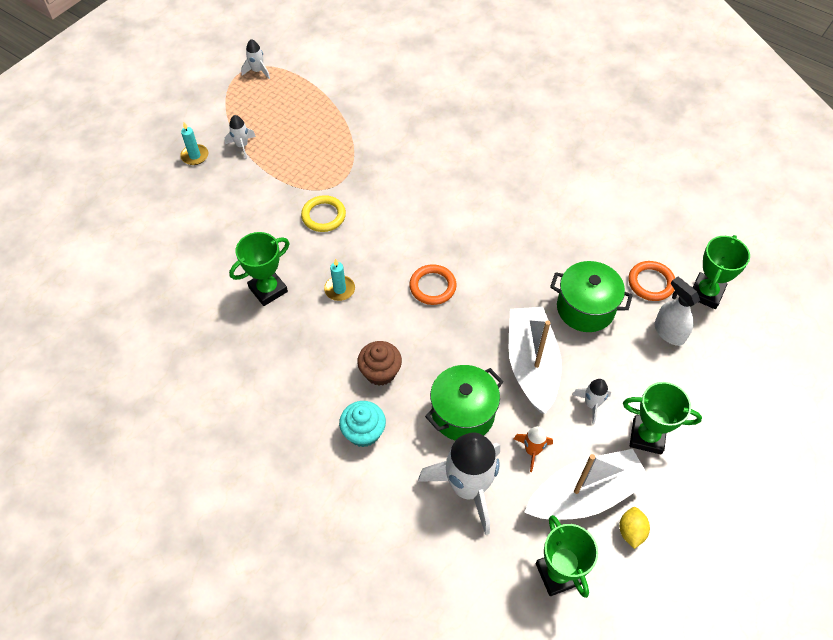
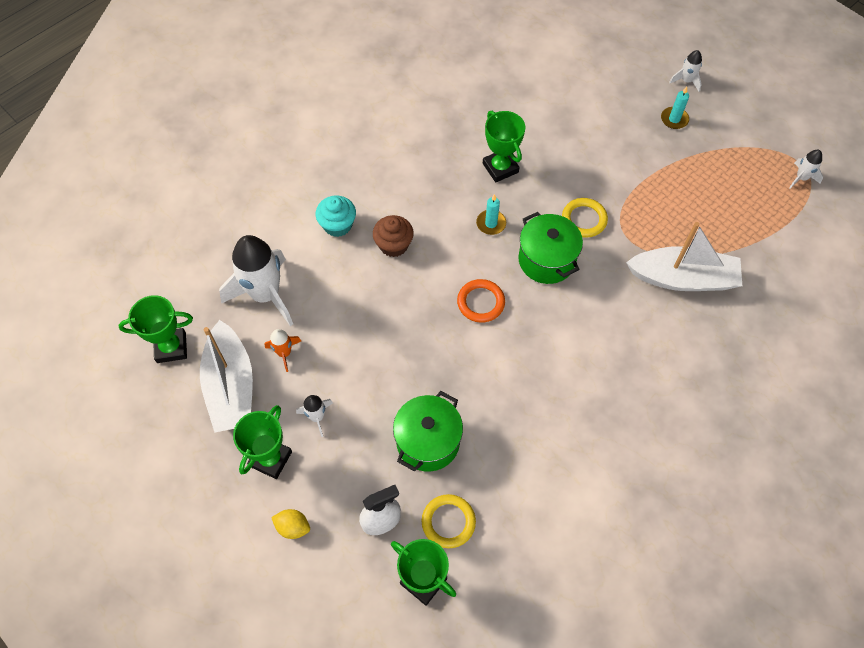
camera: 100 degrees right, 5 degrees up
white rocket [225,115,256,159] -> white rocket moved to [669,50,702,92]
green pot [425,365,504,441] -> green pot moved to [518,212,583,284]
white boat [509,307,562,414] -> white boat moved to [626,222,742,291]
yellow lemon [619,507,650,549] -> yellow lemon moved to [271,509,310,539]
orange ring [629,261,675,301] -> yellow ring [422,494,476,548]

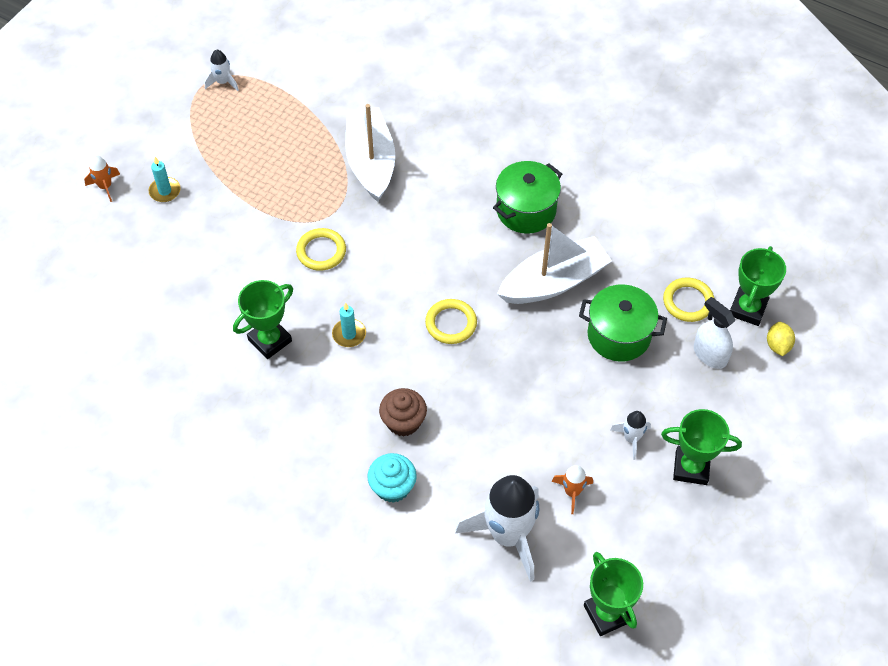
camera: 105 degrees left, 5 degrees down
white boat [200,320,253,433] -> white boat moved to [497,223,612,304]
yellow lemon [271,509,310,539] -> yellow lemon moved to [767,322,795,356]
orange ring [457,279,505,323] -> yellow ring [425,299,477,344]
green pot [518,212,583,284] -> green pot moved to [493,161,562,234]
white rocket [669,50,702,92] -> orange rocket [84,155,120,202]

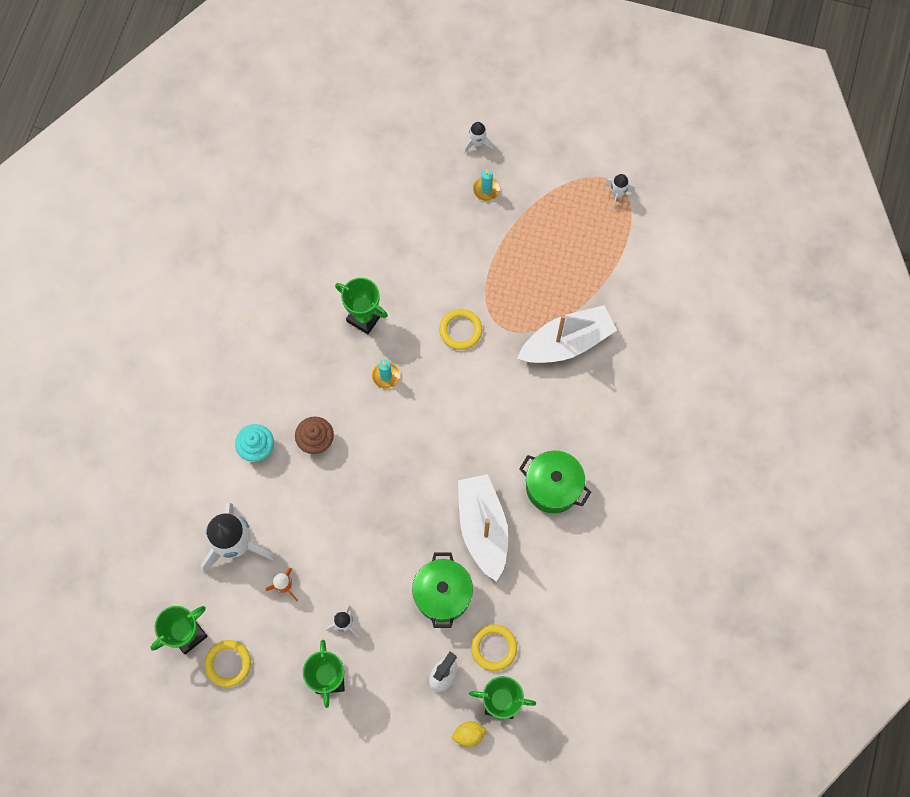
camera: 75 degrees right, 15 degrees up
orange rocket [84,155,120,202] -> white rocket [464,122,494,154]
yellow ring [425,299,477,344] -> yellow ring moved to [205,640,251,687]
white boat [497,223,612,304] -> white boat turned 150 degrees counterclockwise [458,474,508,582]

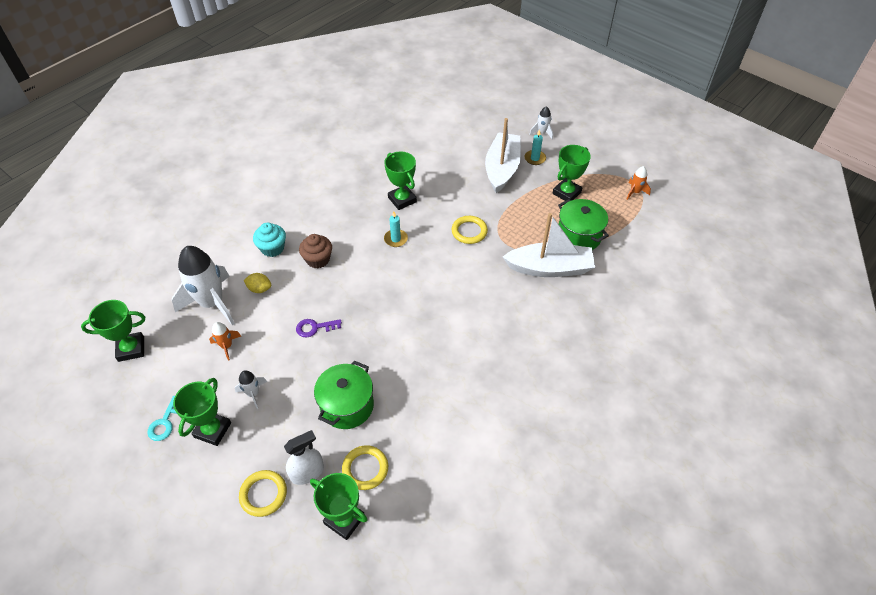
camera: 25 degrees right, 20 degrees down
yellow ring [205,640,251,687] -> yellow ring moved to [239,470,287,517]
yellow lemon [451,721,486,747] -> yellow lemon moved to [244,273,271,293]
white boat [458,474,508,582] -> white boat moved to [485,118,521,193]
green pot [519,451,591,513] -> green pot moved to [558,199,609,250]
white rocket [605,174,635,210] -> orange rocket [626,166,651,200]
none -> turquoise key [147,396,177,441]
none -> purple key [296,319,342,337]
none -> green trophy [552,145,591,201]

